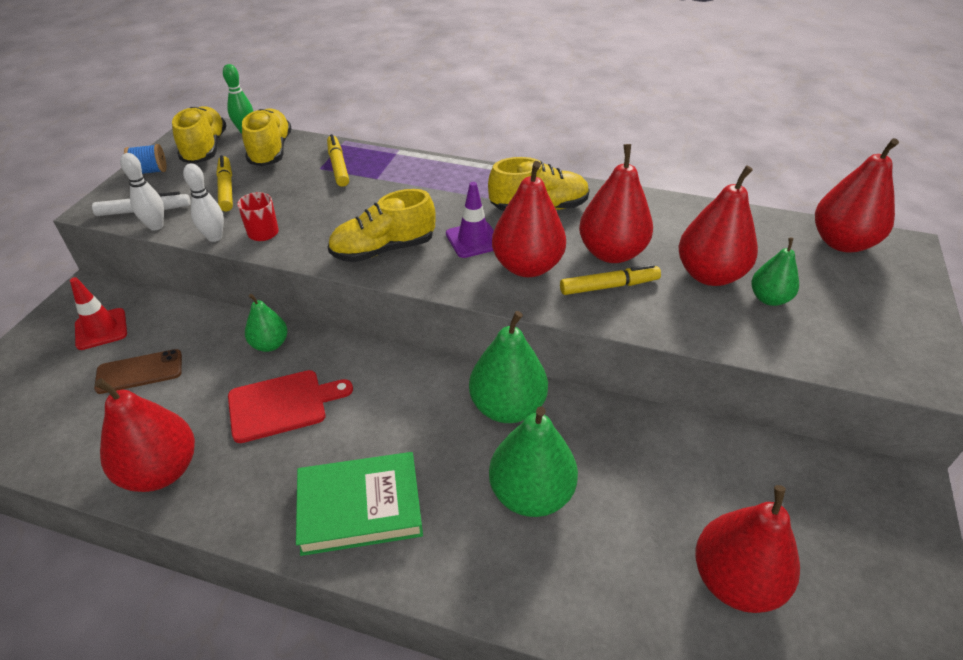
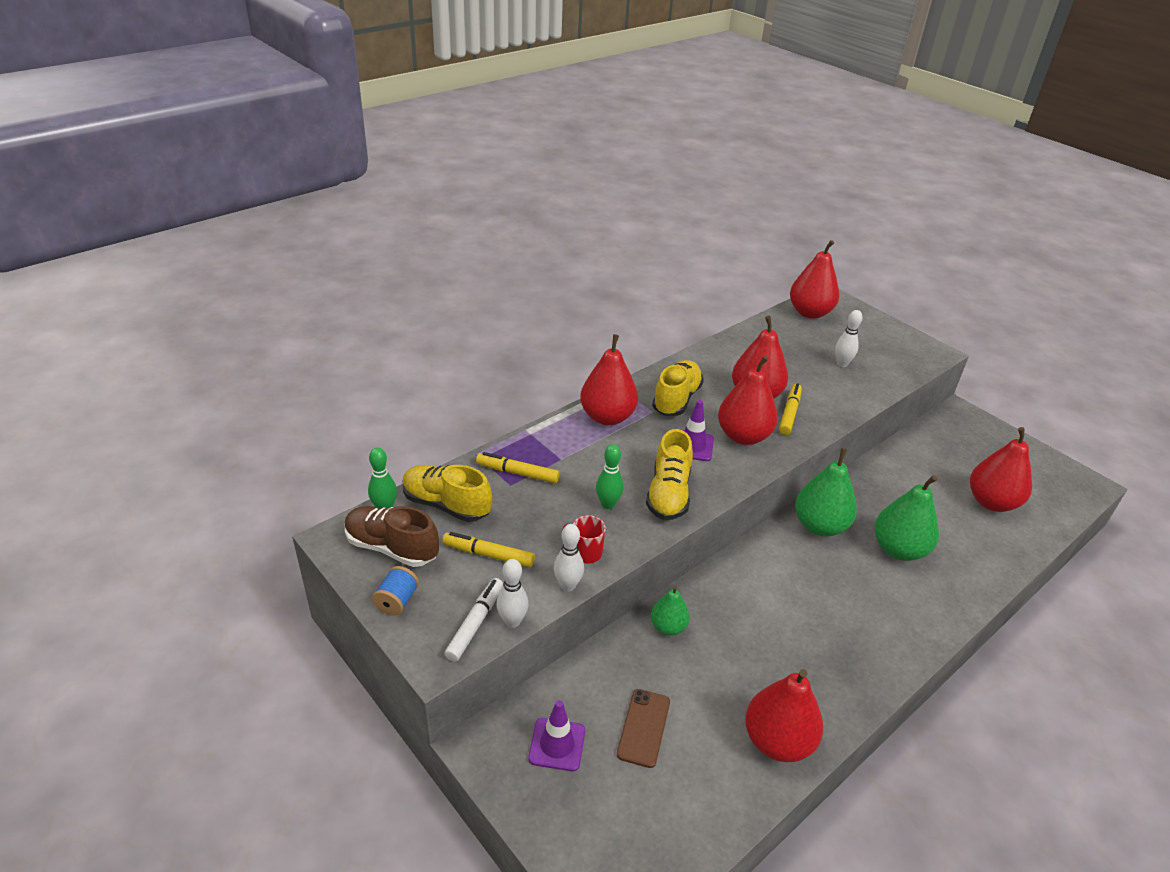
camera: 60 degrees left, 5 degrees down
red traffic cone [70,277,127,350] -> purple traffic cone [528,700,585,771]
yellow shoe [172,106,226,164] -> brown shoe [345,506,439,567]
red cutting board [228,370,353,443] -> none
green book [296,452,423,556] -> none
red pear [678,166,758,286] -> red pear moved to [580,334,638,425]
green pear [751,238,799,306] -> white bowling pin [835,310,862,367]
none -> green bowling pin [596,444,623,509]

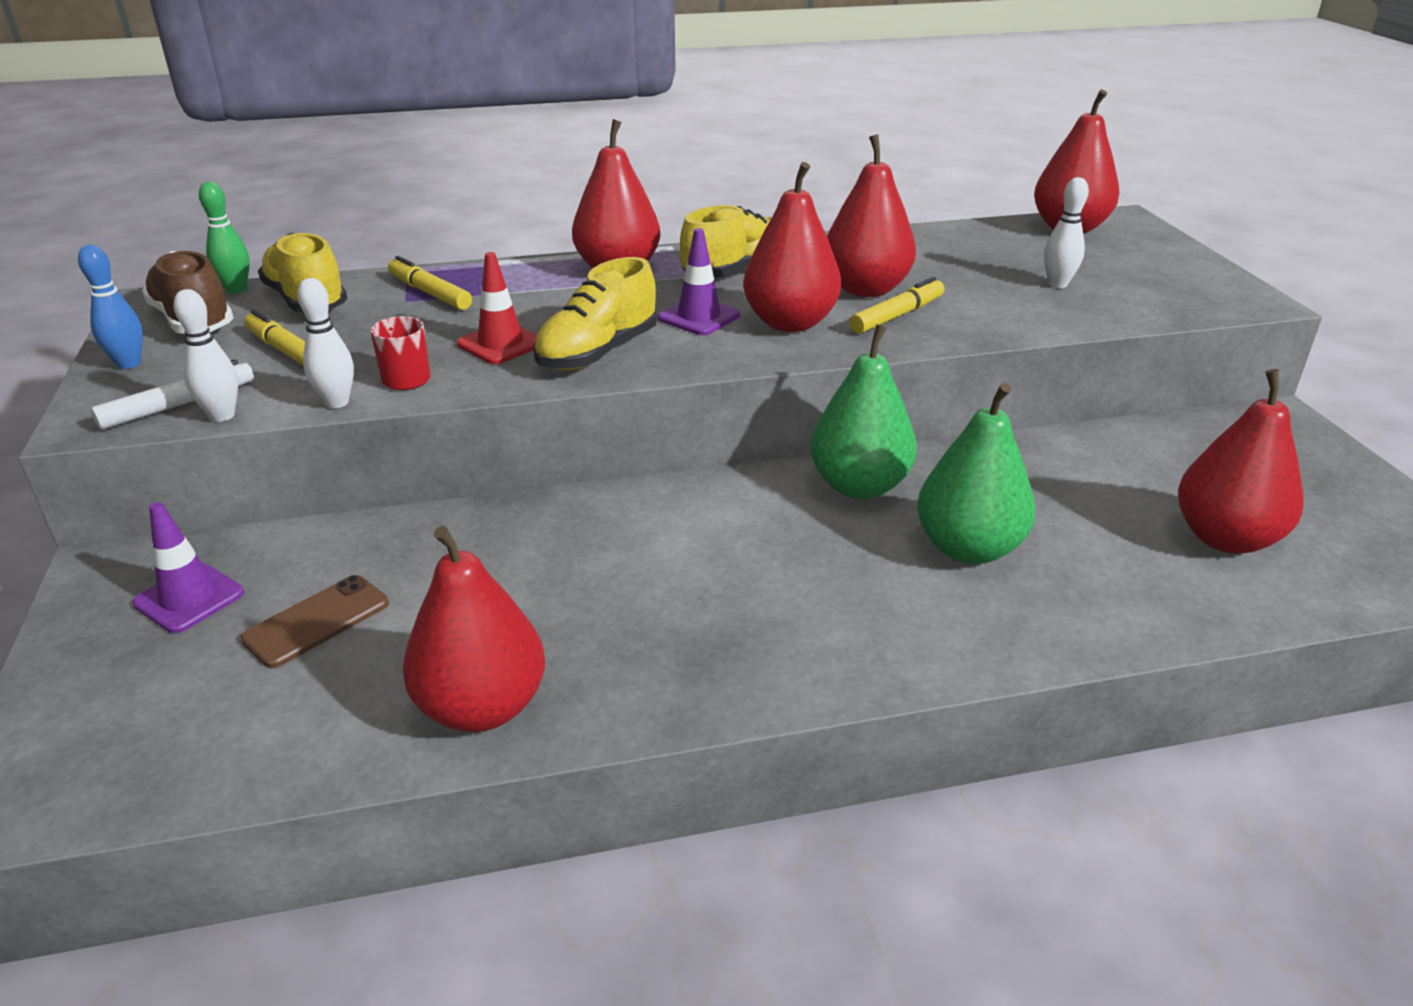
camera: 30 degrees right, 5 degrees down
blue spool [372,566,419,616] -> blue bowling pin [78,245,143,369]
green bowling pin [596,444,623,509] -> red traffic cone [457,252,537,364]
green pear [651,586,690,635] -> none

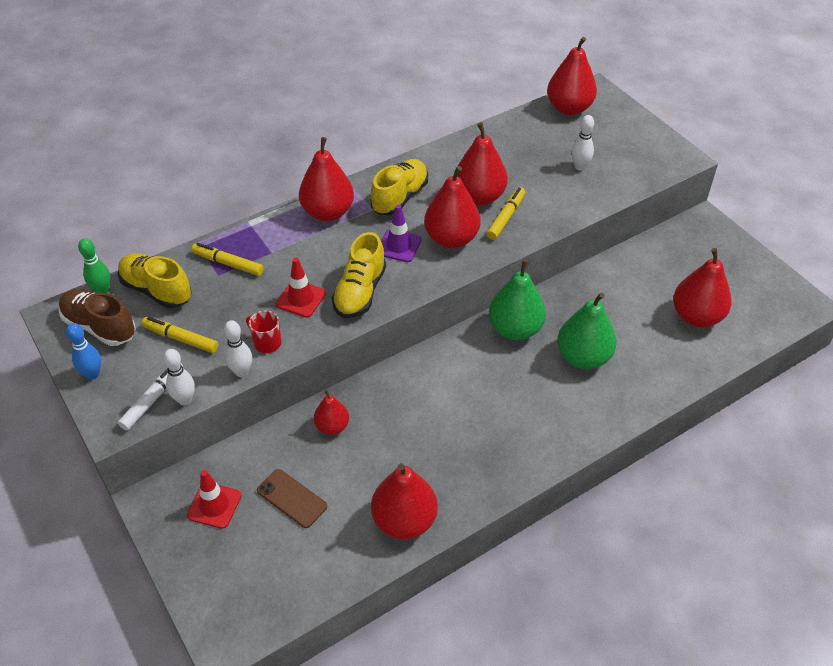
camera: 20 degrees left, 15 degrees up
purple traffic cone [132,502,244,633] -> red traffic cone [187,470,241,529]
brown phone [240,575,389,668] -> brown phone turned 75 degrees counterclockwise [257,469,327,528]
none -> red pear [314,389,349,435]

